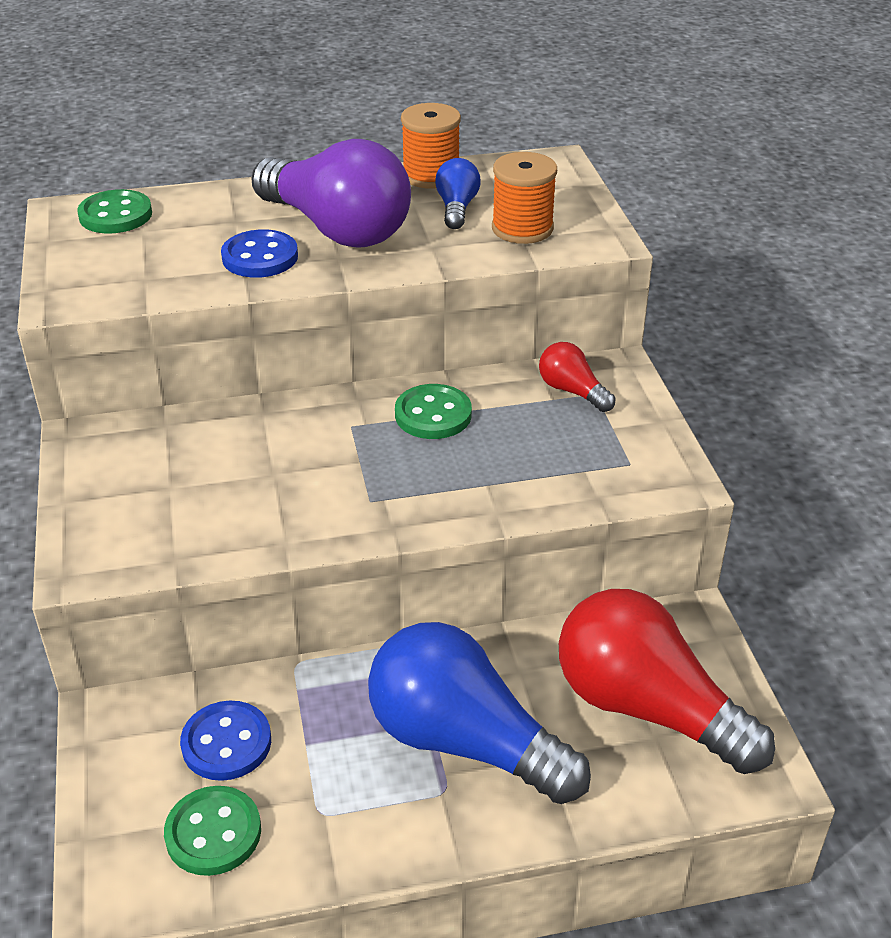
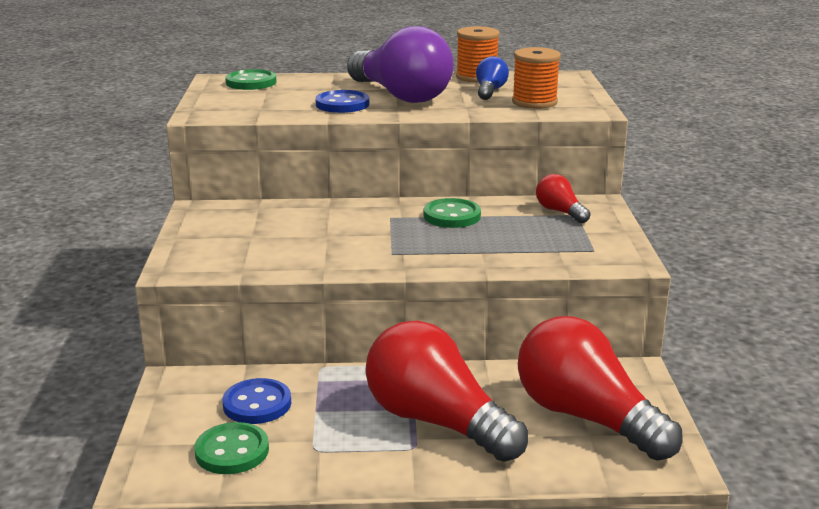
camera: 10 degrees right, 15 degrees down
blue light bulb [368,622,591,804] -> red light bulb [365,321,528,462]

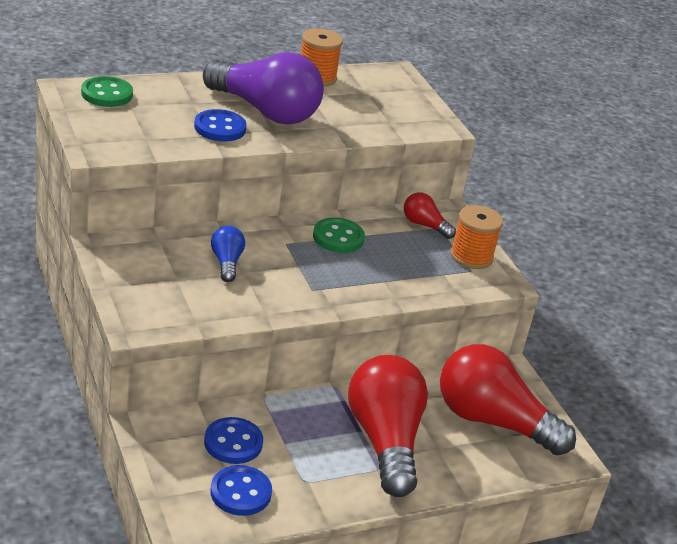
camera: 25 degrees left, 10 degrees up
green button [194,422,269,474] -> blue button [210,465,272,516]
red light bulb [365,321,528,462] -> red light bulb turned 60 degrees clockwise [348,355,428,497]
blue light bulb [476,56,509,100] -> blue light bulb moved to [211,226,245,282]
orange spool [512,47,561,109] -> orange spool moved to [450,205,503,269]

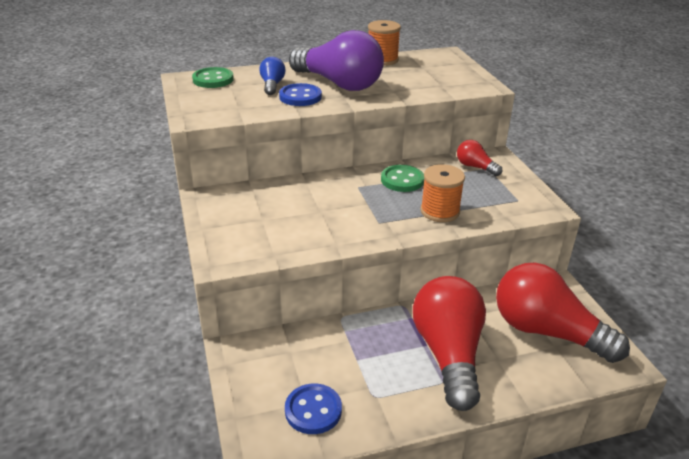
camera: 10 degrees right, 0 degrees up
blue button [204,417,263,464] -> none
blue light bulb [211,226,245,282] -> blue light bulb moved to [259,57,285,95]
orange spool [450,205,503,269] -> orange spool moved to [420,164,465,222]

